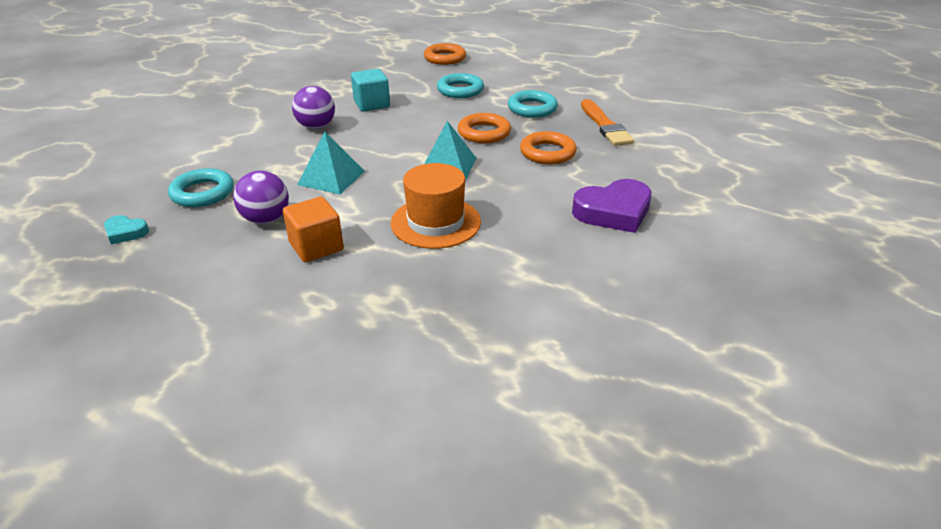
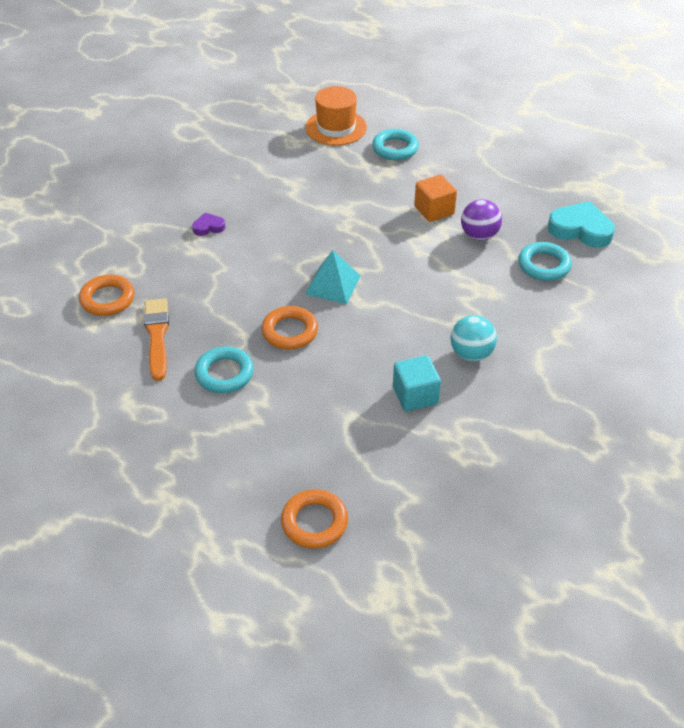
camera: 175 degrees left, 10 degrees up
turquoise heart [104,215,149,245] -> turquoise heart [548,201,615,248], size x1.97
purple ball [292,86,335,129] -> turquoise ball [450,315,497,361]
turquoise pyramid [297,131,365,194] -> none
orange hat [391,163,481,249] -> orange hat moved to [305,86,367,146]
turquoise ring [437,73,484,98] -> turquoise ring moved to [372,129,419,160]
orange ring [520,131,577,164] -> orange ring moved to [79,275,135,316]
purple heart [572,179,652,233] -> purple heart [192,213,225,236], size x0.51

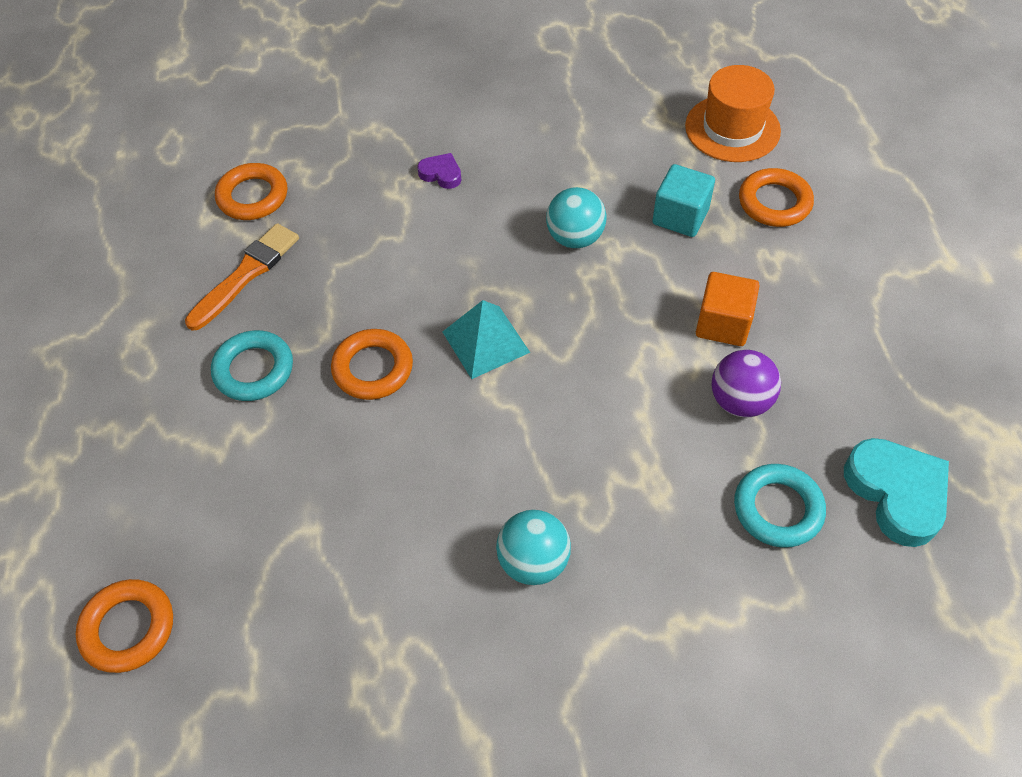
camera: 45 degrees right, 10 degrees up
turquoise ring [372,129,419,160] -> orange ring [739,168,814,227]
turquoise cube [393,355,441,411] -> turquoise cube moved to [652,164,715,237]
none -> turquoise ball [546,187,606,248]

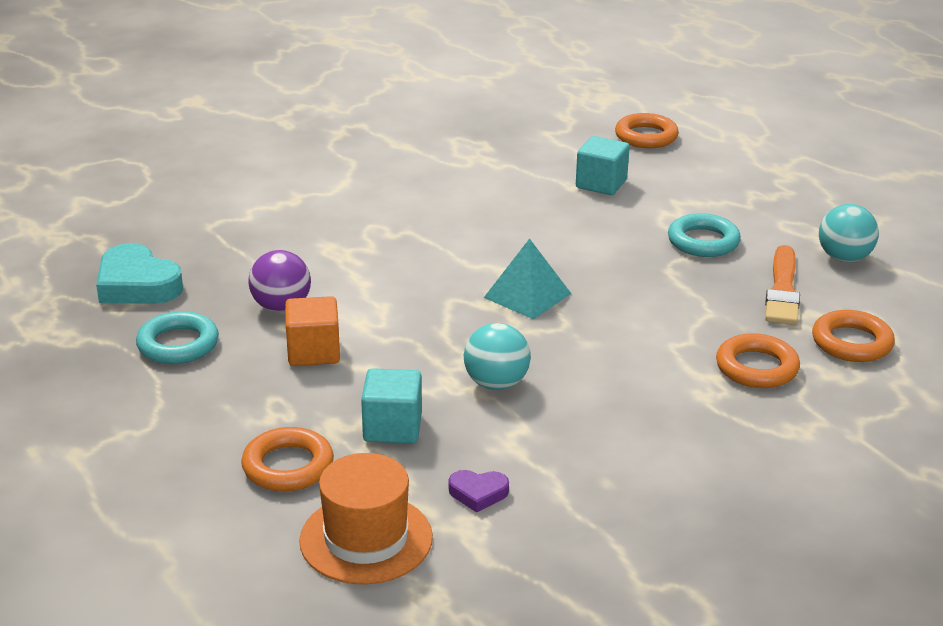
camera: 155 degrees right, 25 degrees down
orange ring [331,329,413,400] -> orange ring moved to [716,333,800,388]
purple heart [417,153,461,189] -> purple heart moved to [449,470,509,512]
turquoise ball [496,510,571,585] -> turquoise ball moved to [819,204,879,262]
turquoise ring [734,464,826,548] -> turquoise ring moved to [136,311,219,364]
none -> turquoise cube [576,136,630,195]

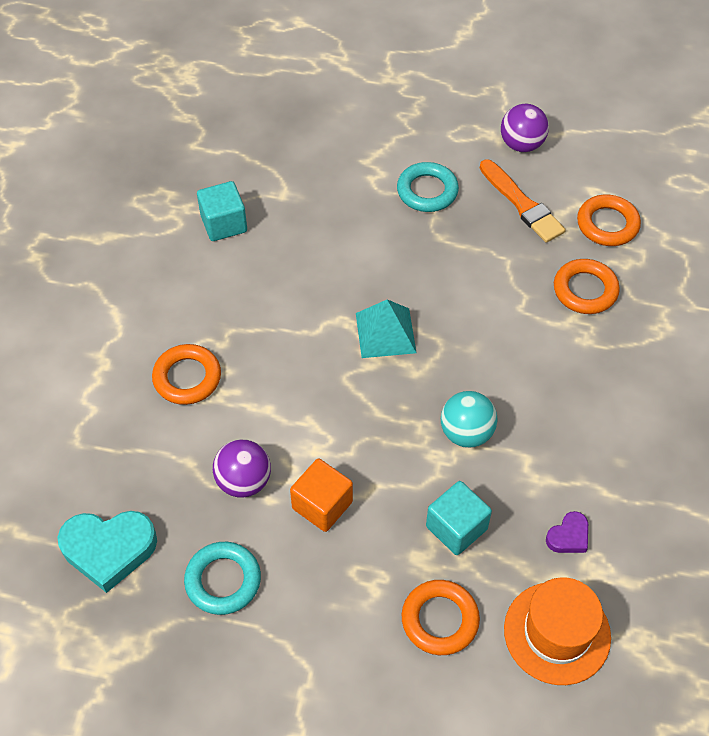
camera: 45 degrees left, 25 degrees up
turquoise cube [576,136,630,195] -> turquoise cube moved to [197,181,247,241]
orange ring [615,113,679,148] -> orange ring moved to [152,344,221,405]
turquoise ball [819,204,879,262] -> purple ball [501,104,549,152]

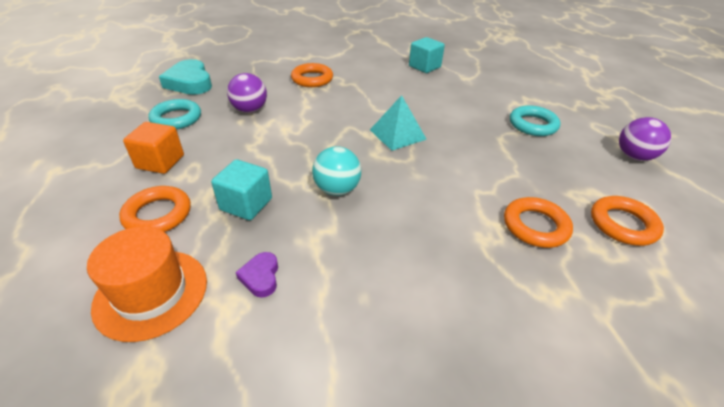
camera: 65 degrees right, 15 degrees down
orange cube [290,459,353,532] -> orange cube moved to [123,122,184,174]
orange brush [480,159,566,243] -> none
purple heart [546,511,588,553] -> purple heart turned 60 degrees clockwise [236,252,278,298]

